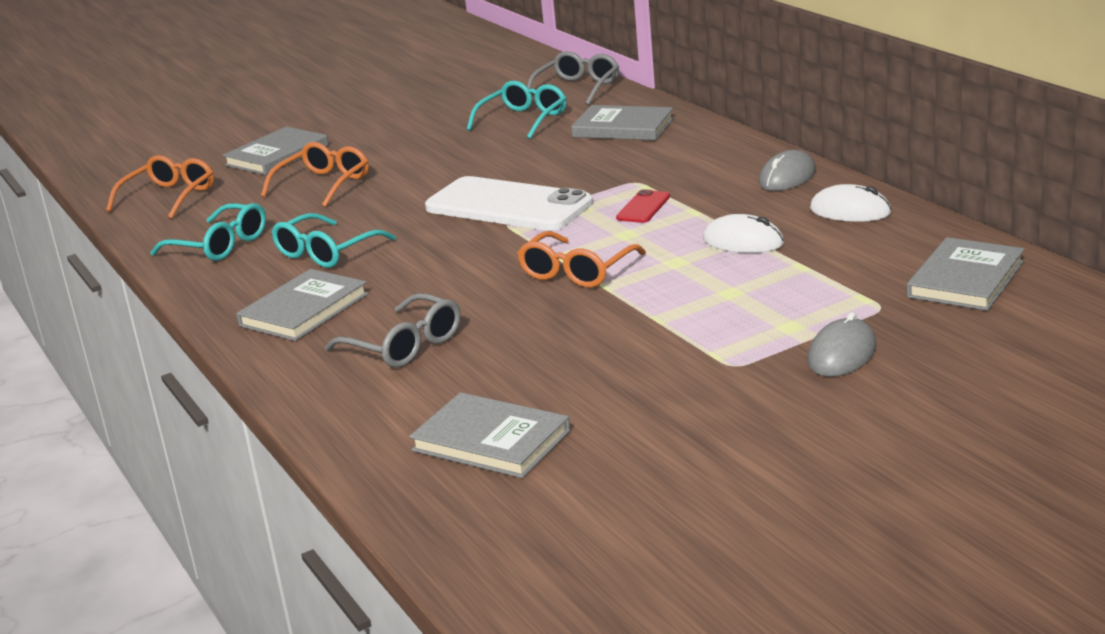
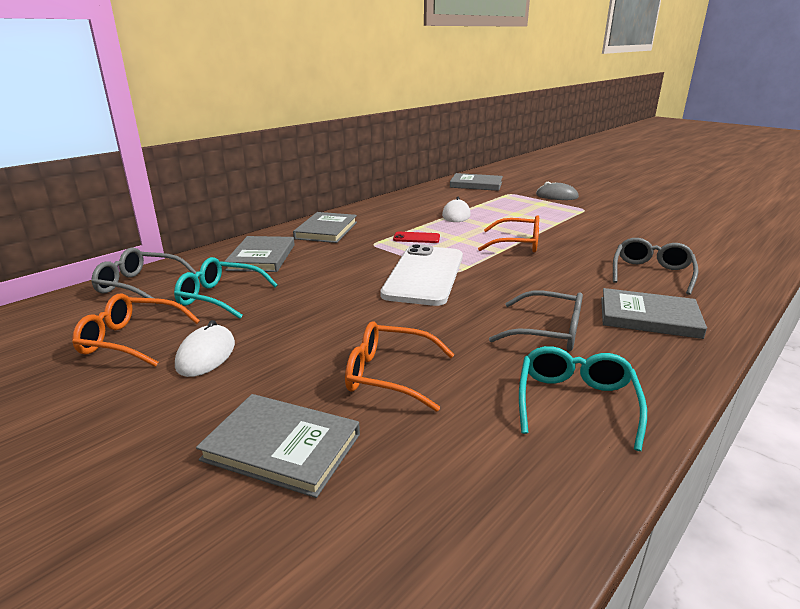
camera: 110 degrees left, 0 degrees up
orange glasses [106,155,214,219] -> orange glasses moved to [72,294,200,367]
turquoise glasses [272,213,396,268] -> grey glasses [489,290,583,351]
grey book [409,392,570,478] -> grey book moved to [293,212,357,243]
grey mouse [759,150,816,191] -> none
white mouse [810,184,891,222] -> white mouse moved to [175,320,235,377]

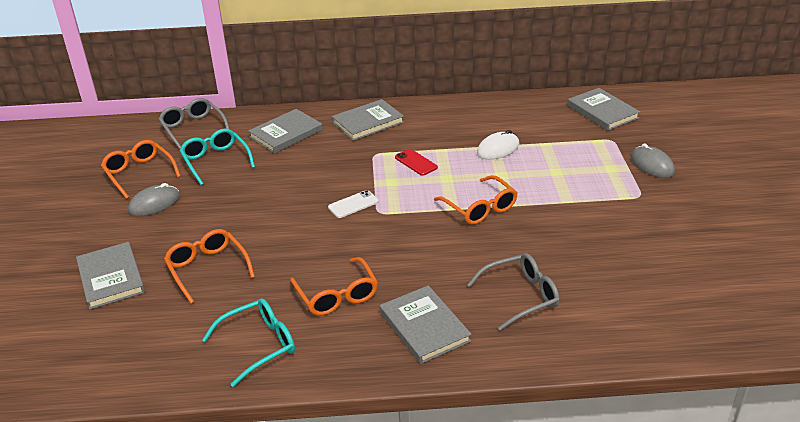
camera: 45 degrees right, 10 degrees up
white mouse [175,320,235,377] -> grey mouse [128,183,180,216]
white phone [380,244,463,306] -> white phone [328,190,379,218], size x0.42
grey glasses [489,290,583,351] -> orange glasses [290,257,378,316]

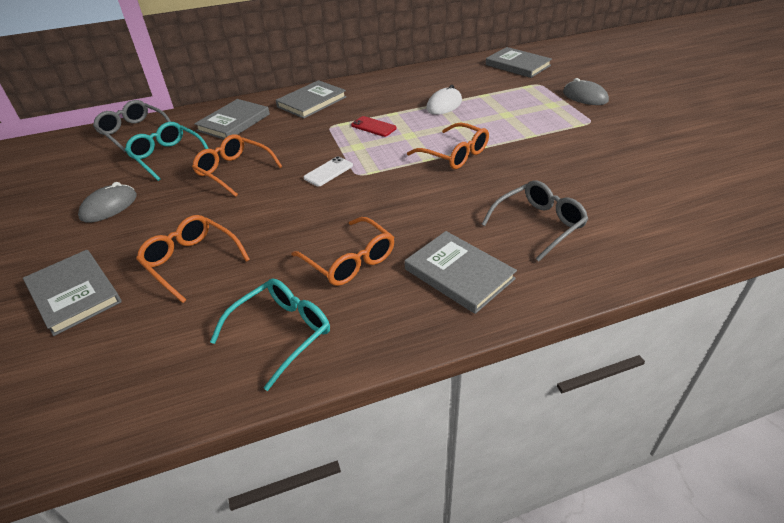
camera: 15 degrees left, 5 degrees up
orange glasses [101,140,181,199] -> orange glasses moved to [192,134,283,197]

